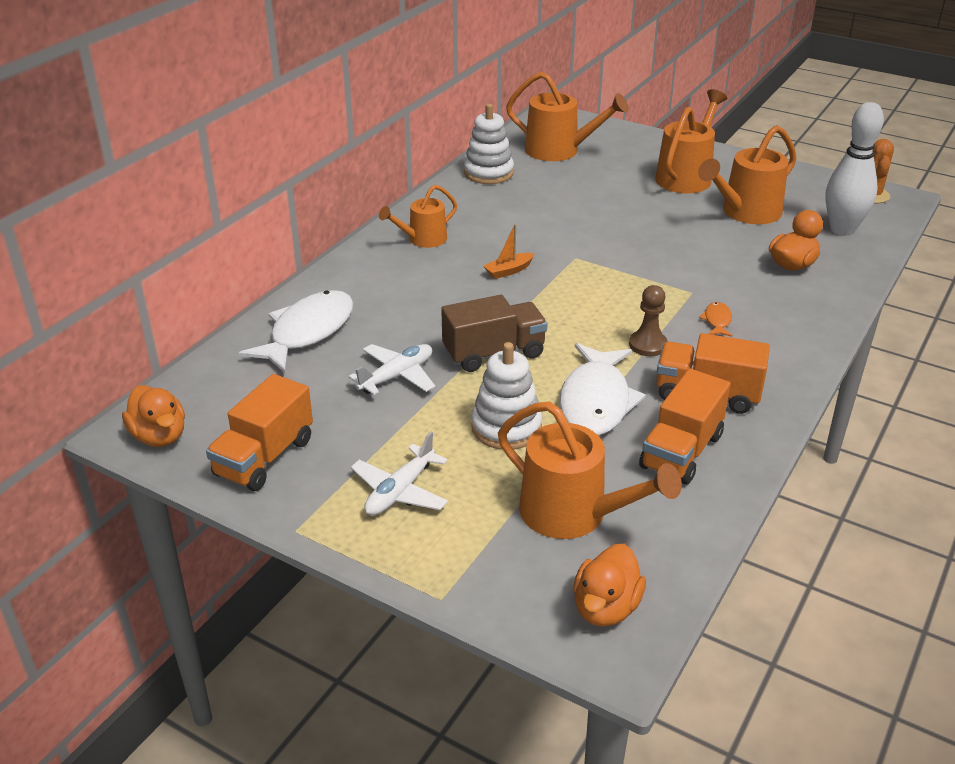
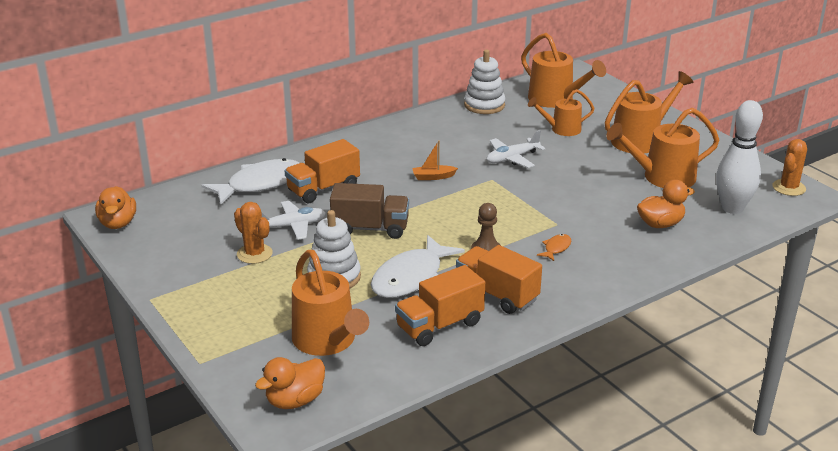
camera: 25 degrees right, 5 degrees down
orange truck [206,374,313,491] -> orange truck moved to [285,139,360,203]
white plane [351,432,448,516] -> white plane moved to [487,130,545,168]
orange watering can [379,185,457,248] -> orange watering can moved to [528,89,595,136]
none -> orange cactus [234,202,273,264]

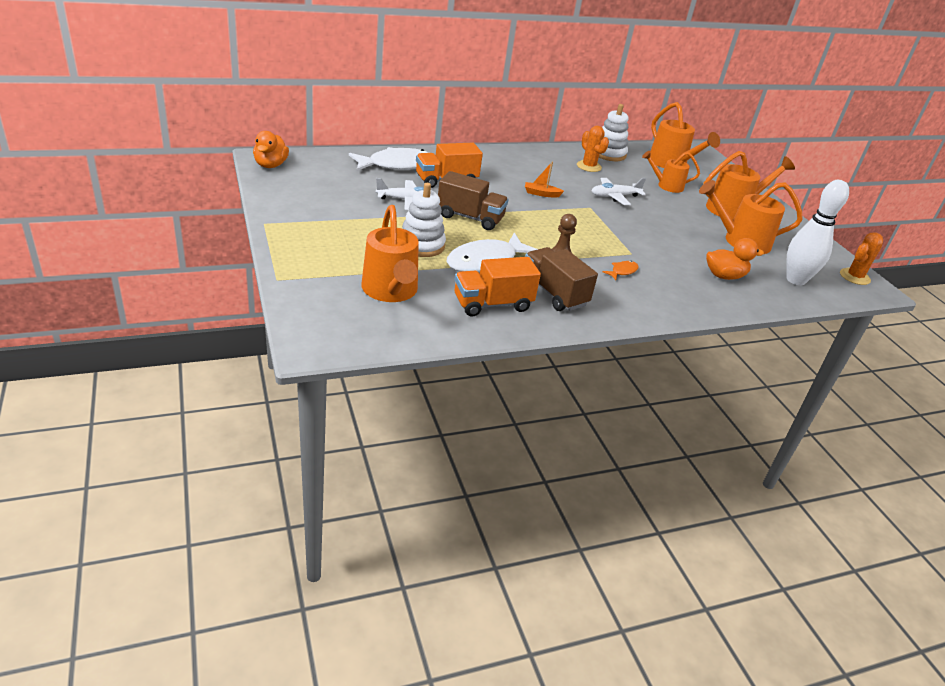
camera: 10 degrees right, 5 degrees up
orange cactus [234,202,273,264] -> orange cactus moved to [577,126,609,172]
orange duck [255,357,325,409] -> none
orange truck [456,245,542,314] -> brown truck [525,247,598,311]

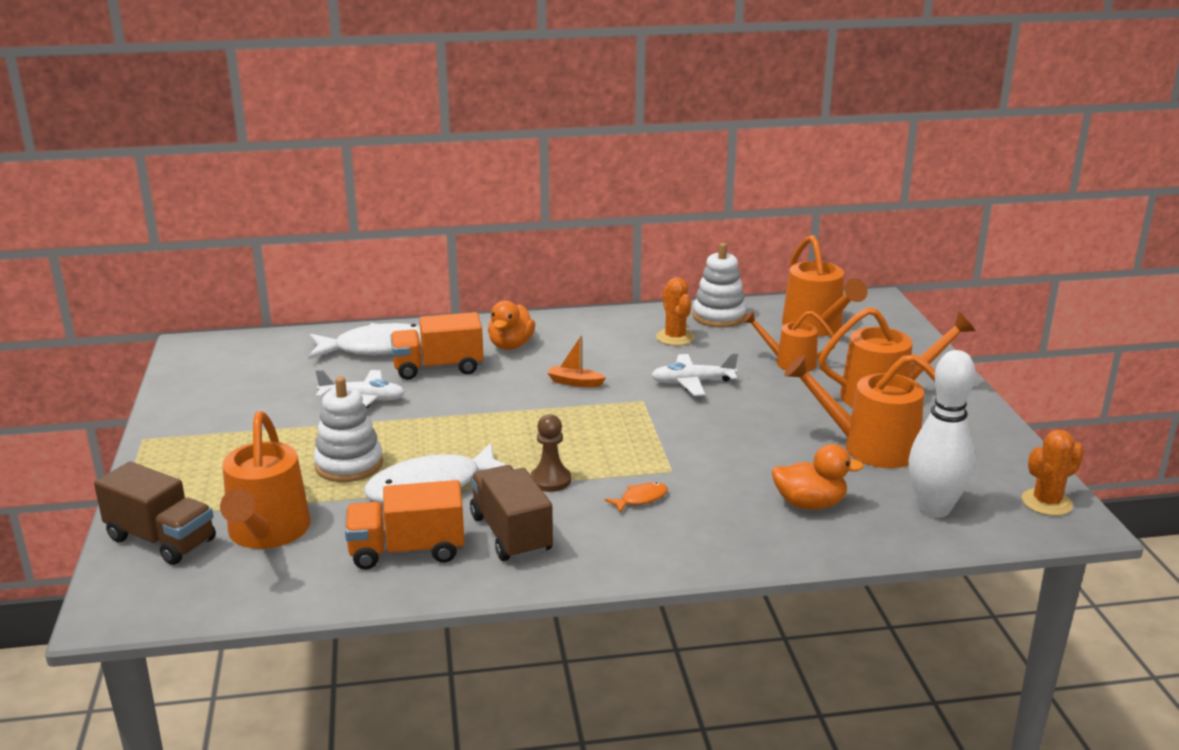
camera: 15 degrees right, 10 degrees down
orange duck [253,131,289,168] -> orange duck moved to [488,301,535,350]
brown truck [438,171,508,230] -> brown truck moved to [94,461,216,565]

